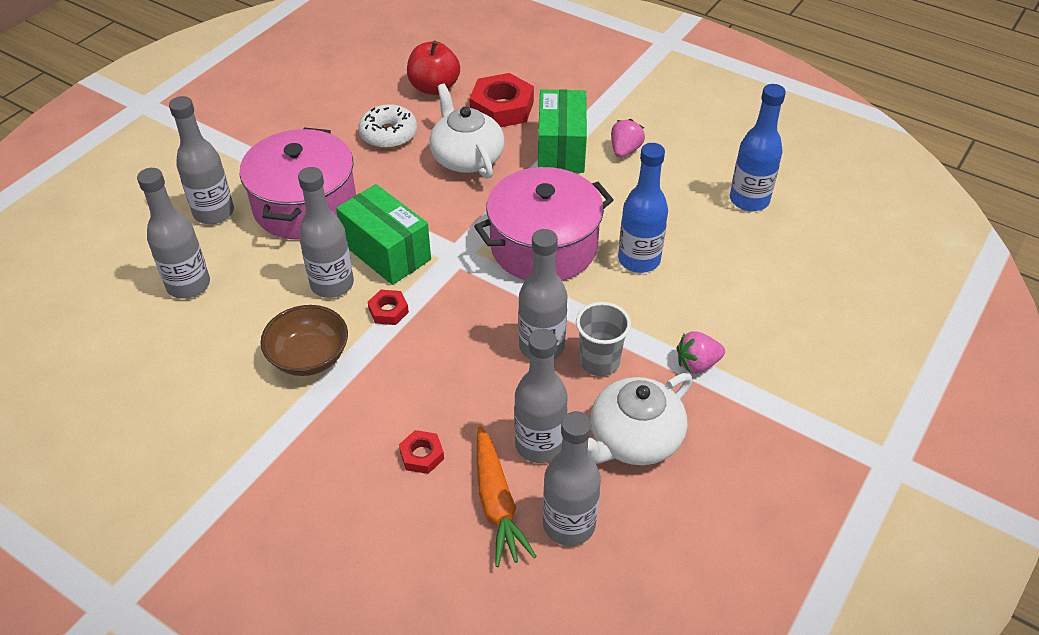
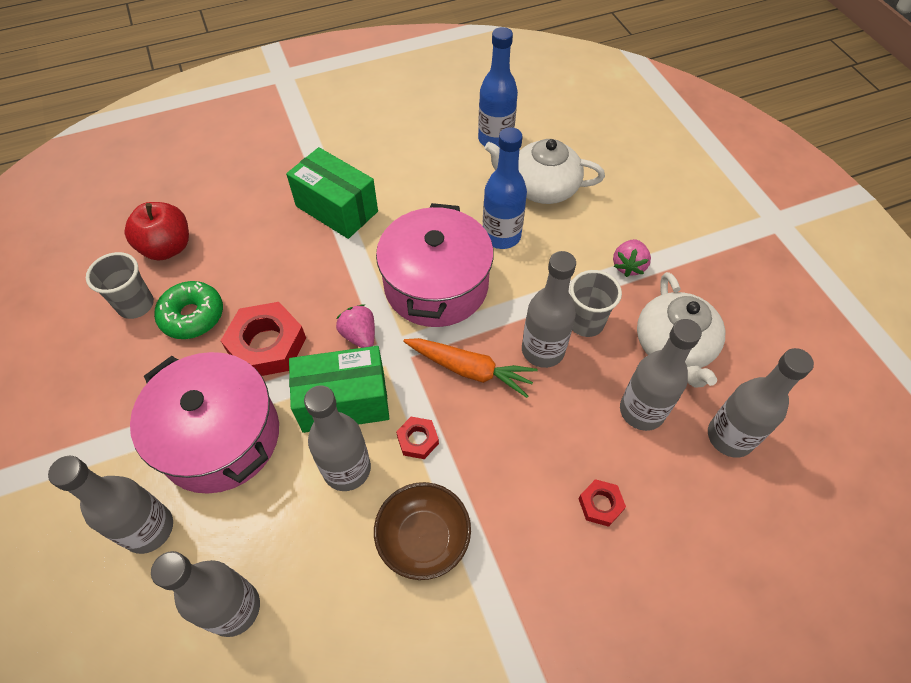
camera: 55 degrees left, 10 degrees up
white donut [358,104,417,149] -> green donut [154,281,223,339]
white teapot [429,84,505,179] -> white teapot moved to [484,139,605,204]
red nut [469,73,534,127] -> red nut moved to [220,302,306,376]
orange carrot [477,426,537,567] -> orange carrot moved to [403,338,538,398]
pink strawberry [611,119,645,158] -> pink strawberry moved to [336,304,375,348]
none -> grey cup [86,252,154,319]

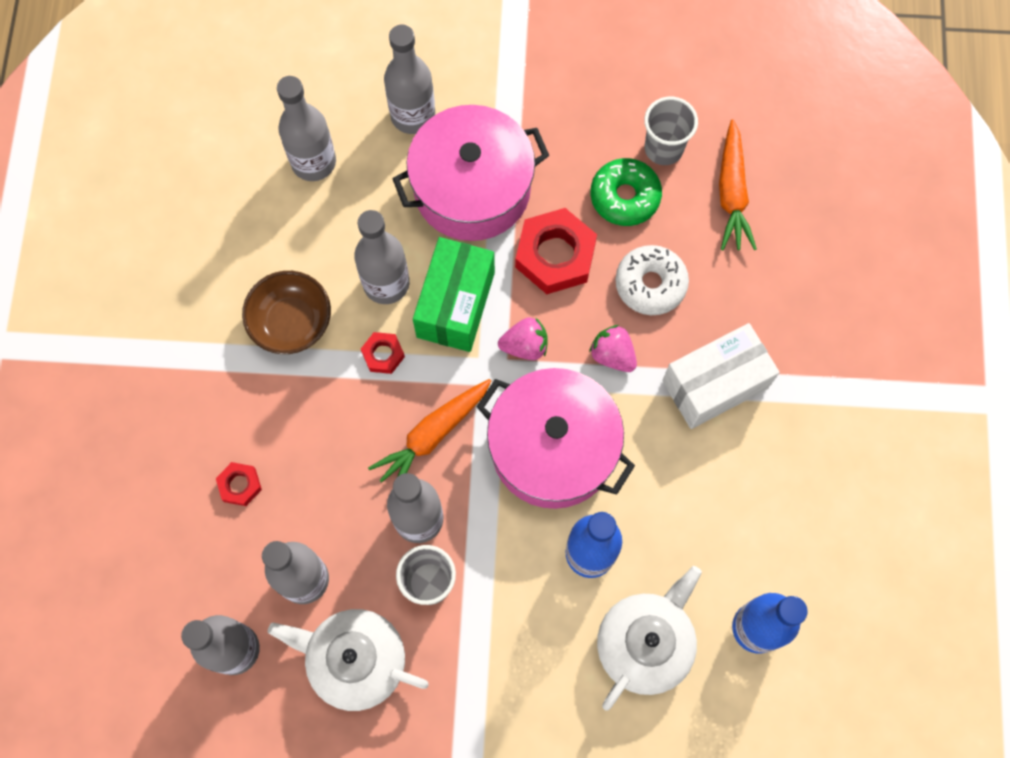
camera: 115 degrees right, 15 degrees up
red apple [125,202,189,261] -> orange carrot [719,119,757,250]
green box [286,147,378,239] -> white box [662,323,780,429]
pink strawberry [613,239,651,277] -> pink strawberry moved to [589,325,637,372]
none -> white donut [615,245,689,315]

